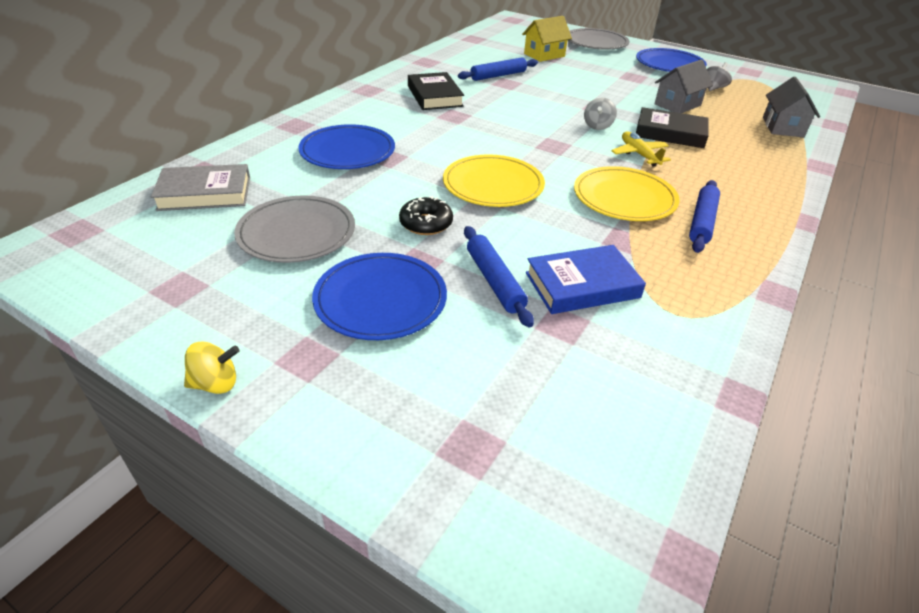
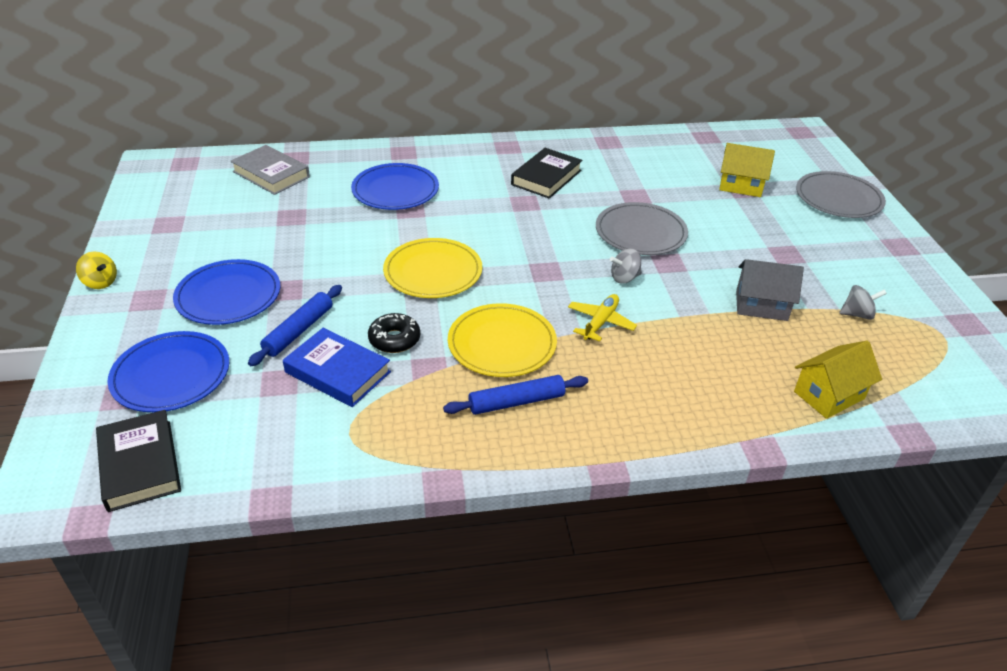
camera: 50 degrees right, 0 degrees up
grey plate [234,195,355,263] -> grey plate moved to [596,202,688,255]
black donut [399,196,453,235] -> black donut moved to [368,313,420,353]
blue rolling pin [458,57,538,81] -> none
blue plate [636,48,707,72] -> blue plate moved to [107,331,229,412]
black book [636,107,709,148] -> black book moved to [96,410,181,512]
grey house [763,77,820,137] -> yellow house [794,341,882,419]

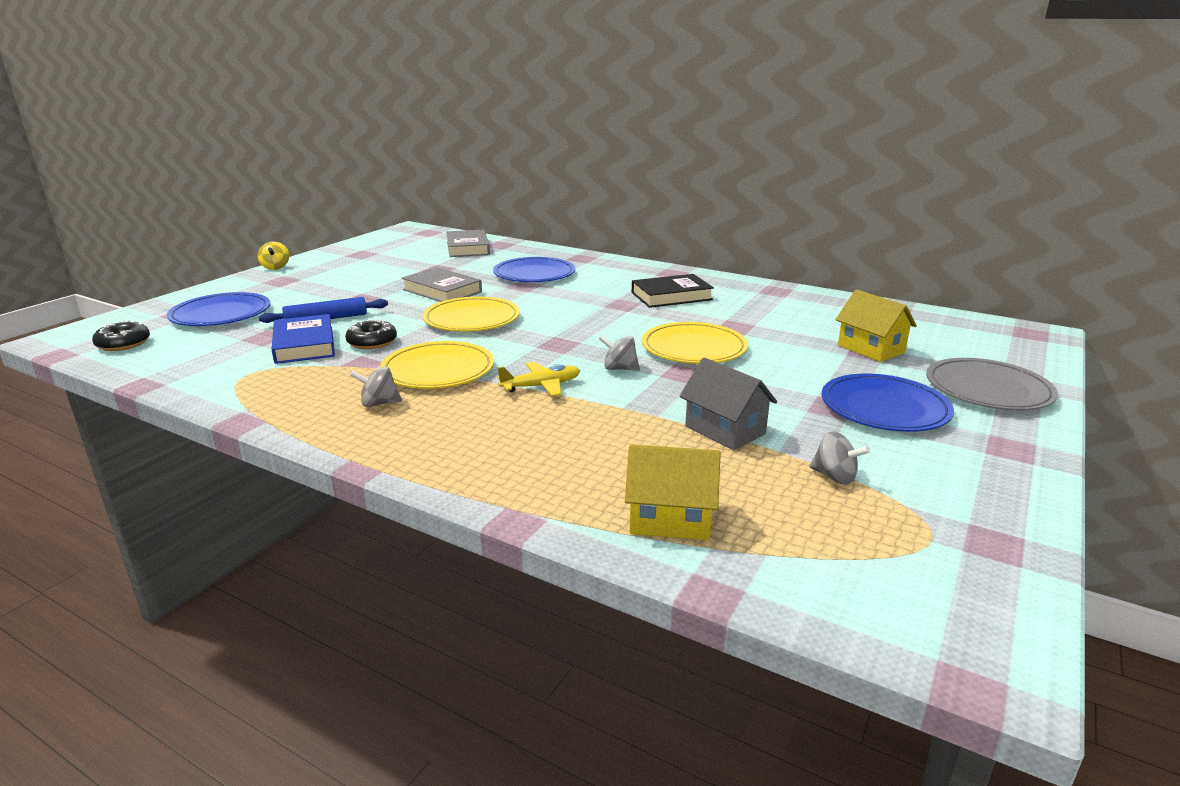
camera: 40 degrees right, 15 degrees down
black book [96,410,181,512] -> black donut [92,320,150,351]
blue plate [173,259,280,325] -> blue plate moved to [822,373,954,432]
blue rolling pin [443,375,588,415] -> grey spinning top [350,367,402,407]
grey plate [596,202,688,255] -> yellow plate [642,322,748,364]
none -> grey book [402,267,482,302]

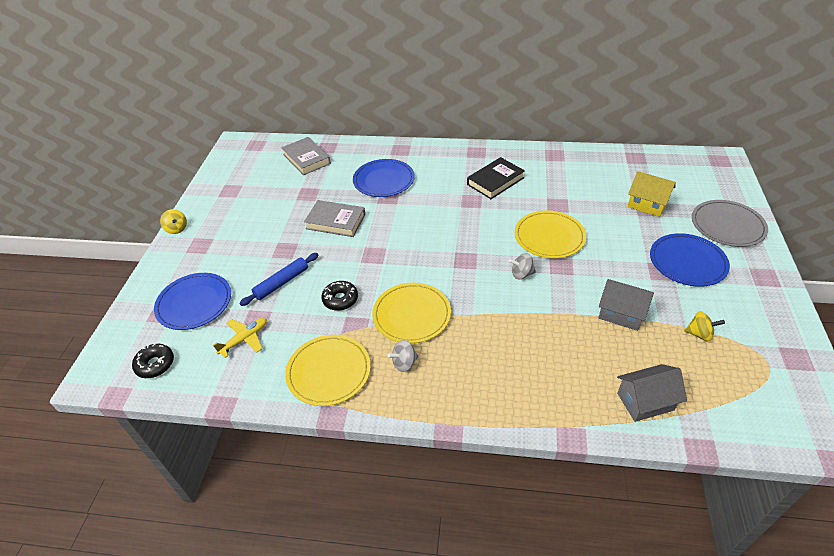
camera: 20 degrees left, 20 degrees up
blue book [271,314,335,364] -> none
yellow plate [422,296,520,332] -> yellow plate moved to [285,335,371,406]
yellow plane [497,362,580,396] -> yellow plane moved to [213,318,267,358]
yellow house [625,444,721,540] -> grey house [617,364,687,422]
grey spinning top [809,431,870,485] -> yellow spinning top [684,311,725,342]

